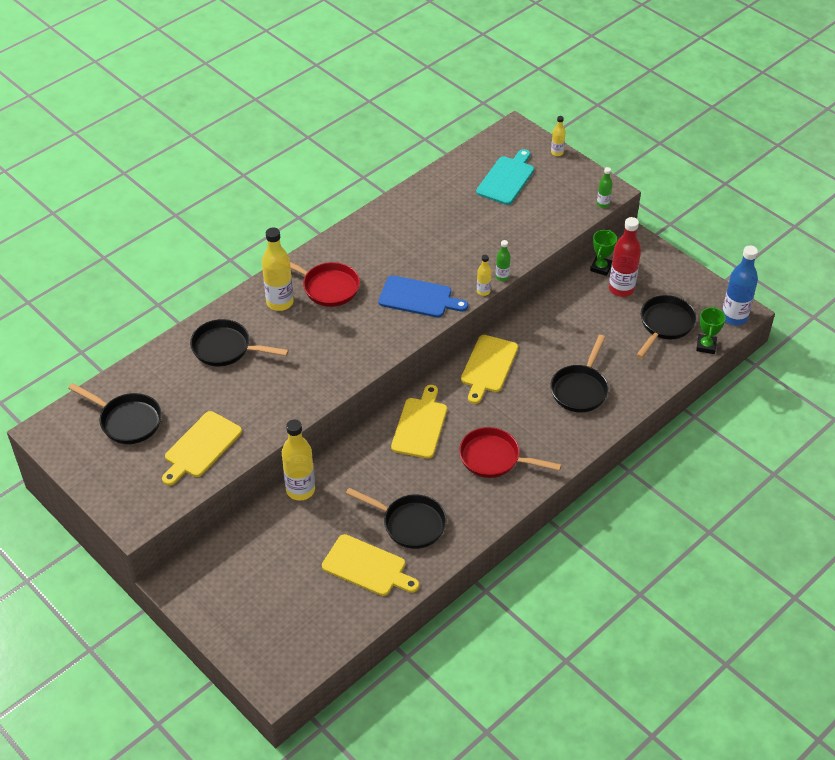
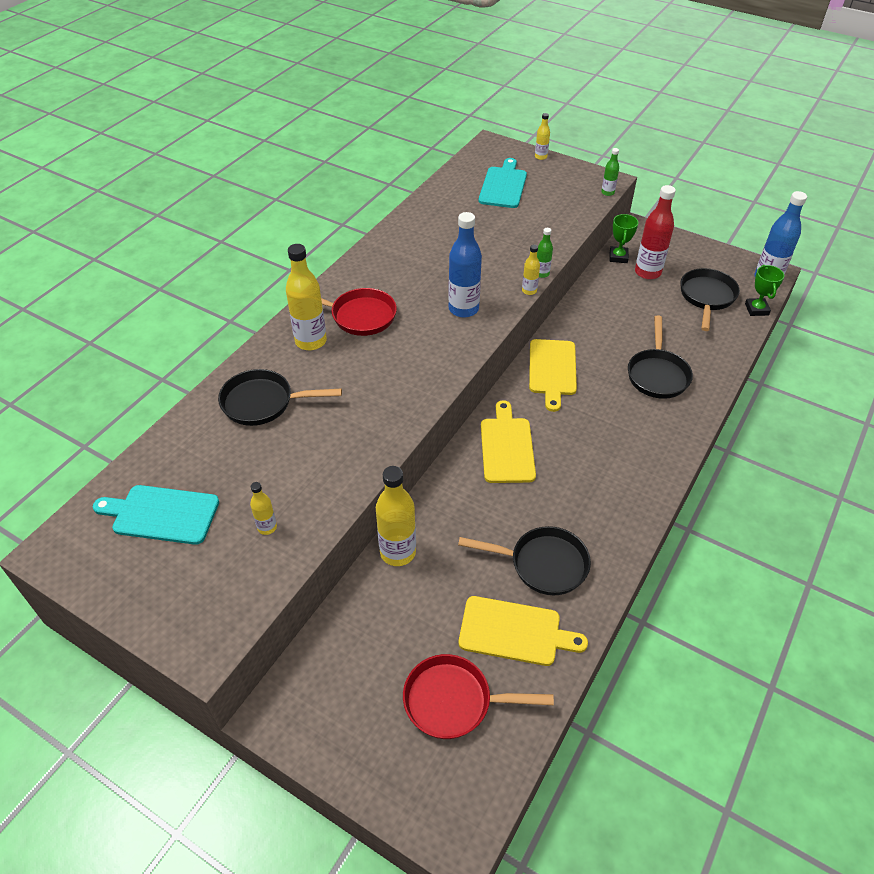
camera: 15 degrees left, 0 degrees up
black pan [68,383,162,444] -> turquoise cutting board [93,485,219,545]
yellow cutting board [162,411,242,486] -> yellow bottle [250,482,277,535]
blue cutting board [379,276,468,318] -> blue bottle [448,212,482,318]
red pan [459,427,561,478] -> red pan moved to [403,654,554,739]

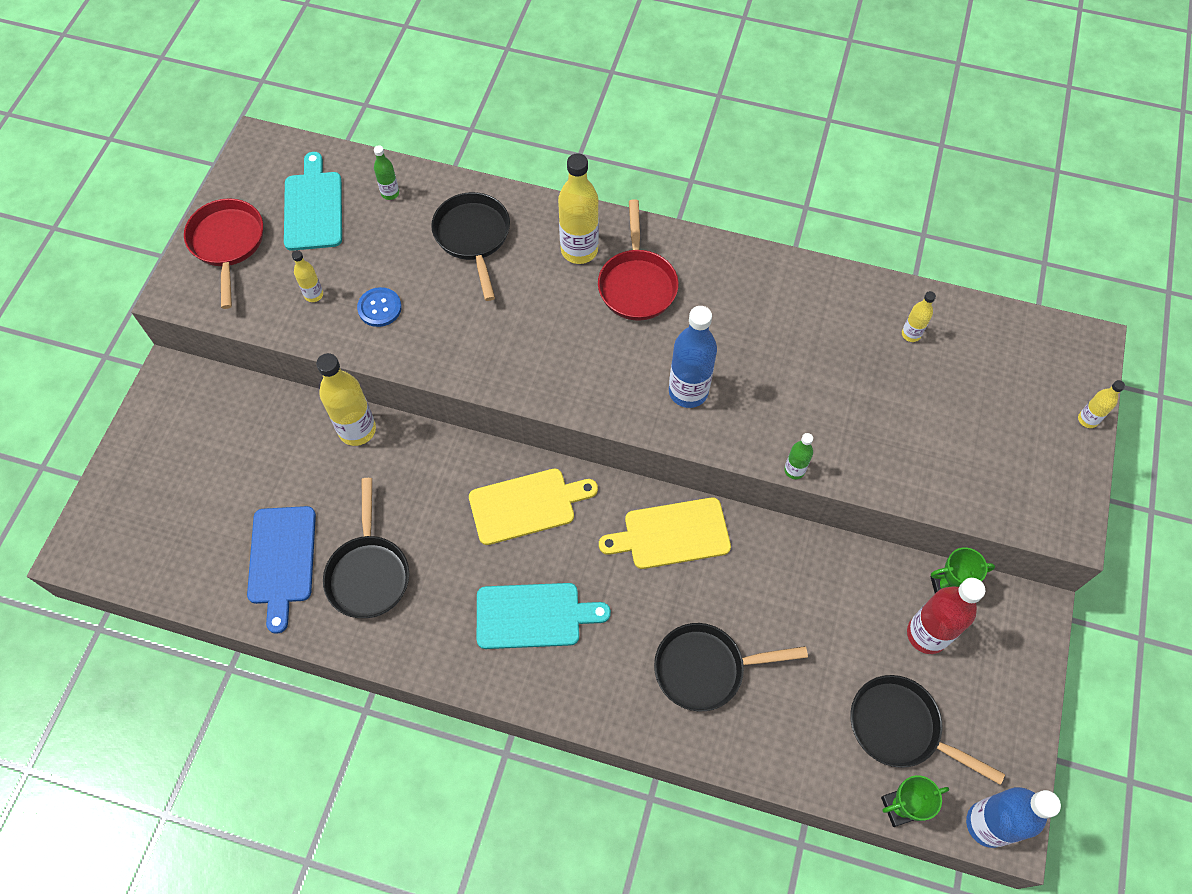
camera: 75 degrees right, 15 degrees up
red pan [403,654,554,739] -> red pan moved to [184,198,263,309]
yellow cutting board [459,596,588,666] -> blue cutting board [247,506,316,634]
turquoise cutting board [479,158,527,208] -> turquoise cutting board moved to [477,583,611,649]
yellow bottle [522,245,540,295] -> yellow bottle moved to [902,291,936,342]
green bottle [601,148,619,196] -> green bottle moved to [374,145,399,200]
black pan [680,268,740,331] -> black pan turned 150 degrees counterclockwise [850,675,1005,785]
none -> blue button [357,287,402,327]

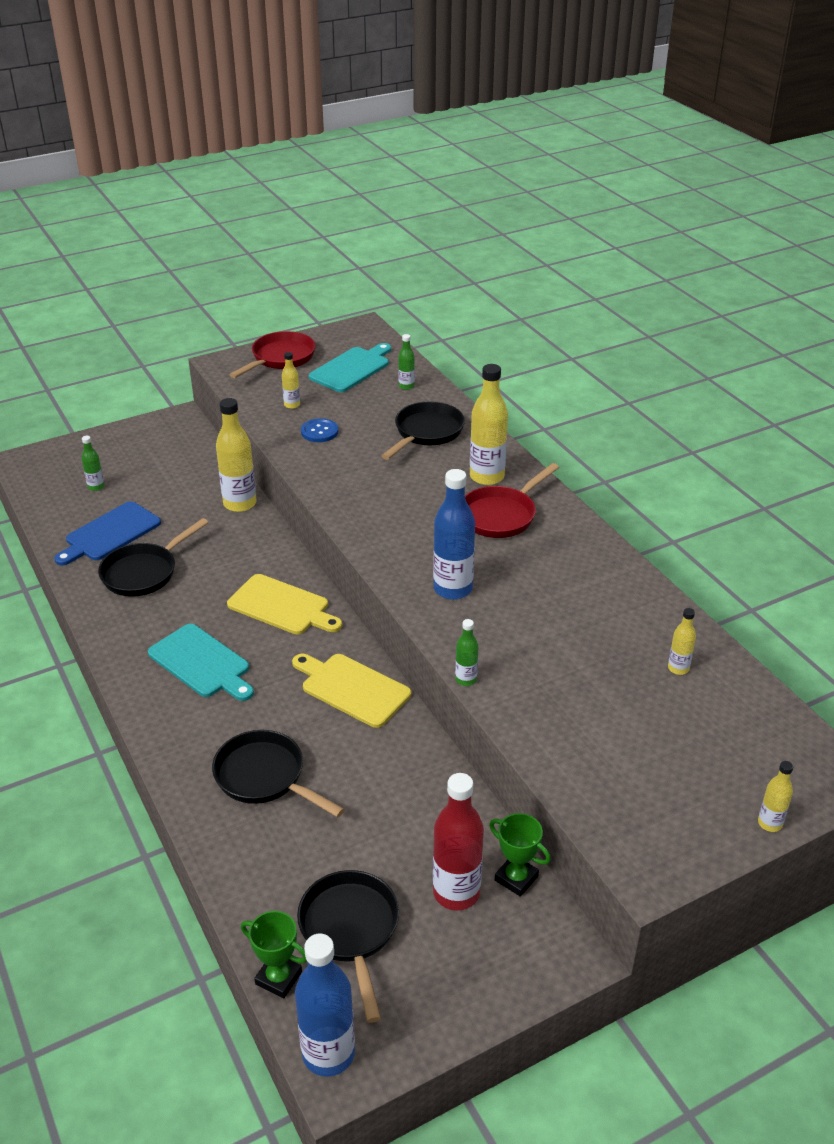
camera: 45 degrees right, 25 degrees down
none -> green bottle [82,436,104,491]

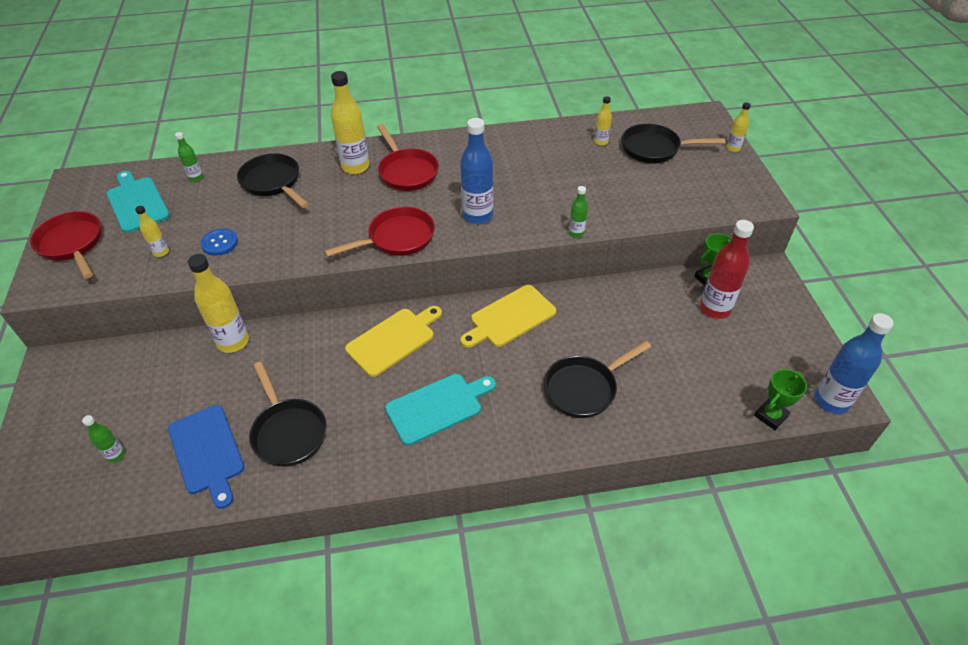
camera: 70 degrees left, 10 degrees up
black pan [297,870,399,1023] -> black pan moved to [621,123,725,163]
none -> red pan [324,206,435,257]

